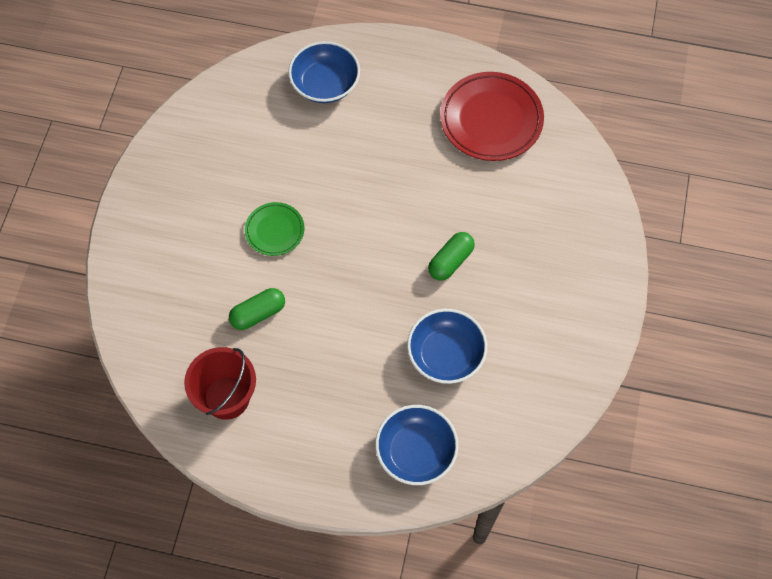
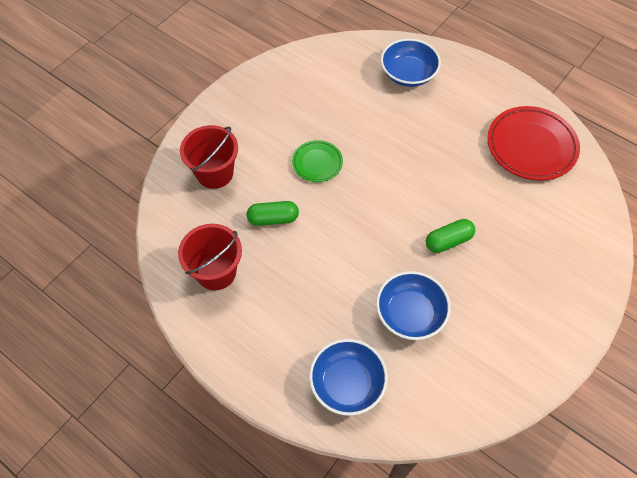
camera: 25 degrees right, 5 degrees down
none -> red bucket [180,125,238,189]

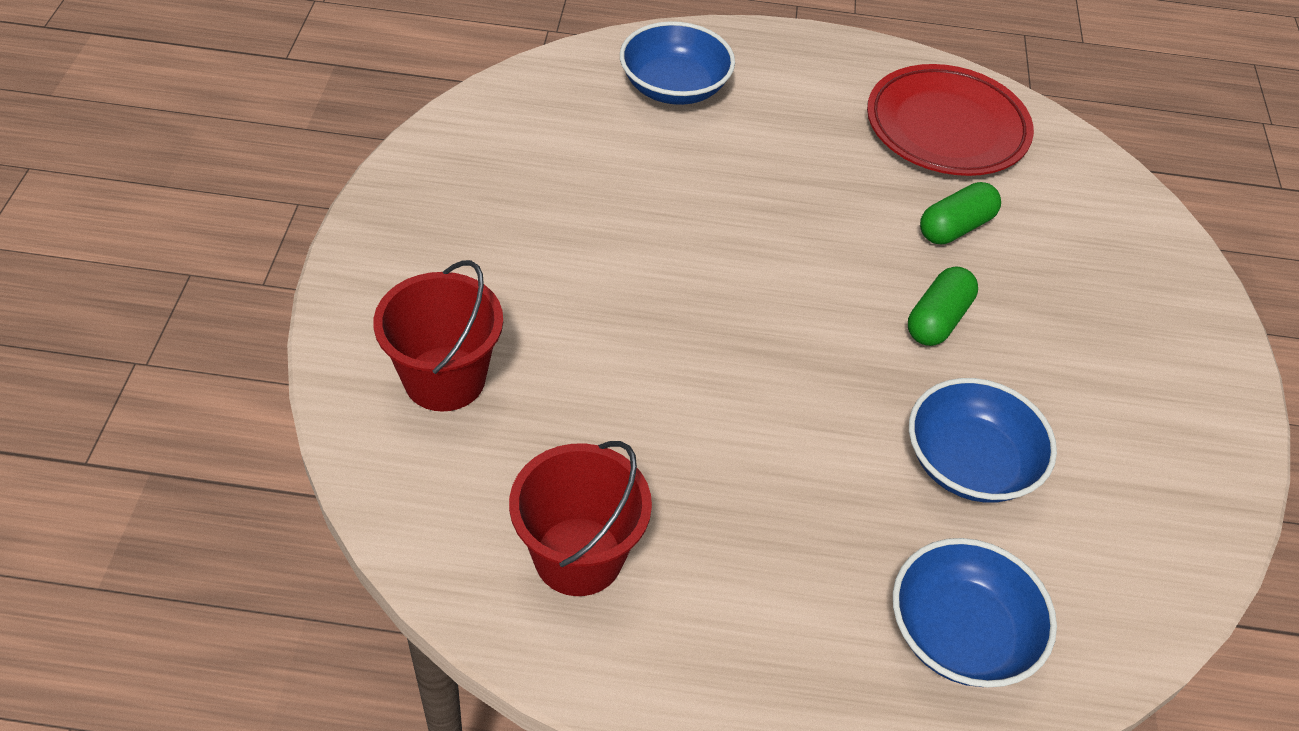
camera: 35 degrees left, 10 degrees down
green capsule [247,201,299,226] -> green capsule moved to [920,182,1001,244]
green plate [292,140,343,182] -> none

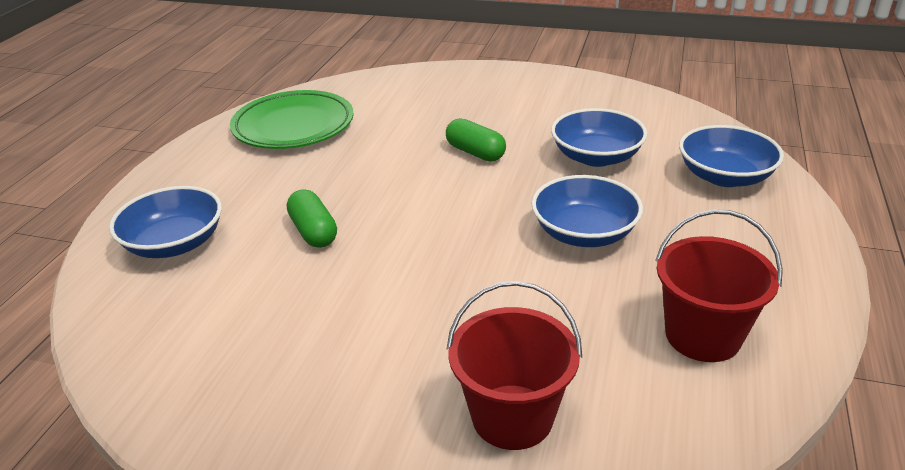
camera: 75 degrees left, 15 degrees down
red plate [867,64,1034,176] -> green plate [230,90,354,149]
green capsule [920,182,1001,244] -> green capsule moved to [287,190,337,248]
none -> blue bowl [532,175,643,247]

